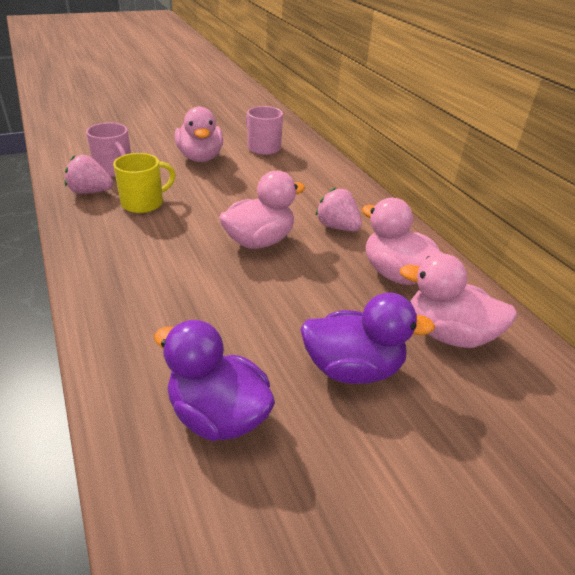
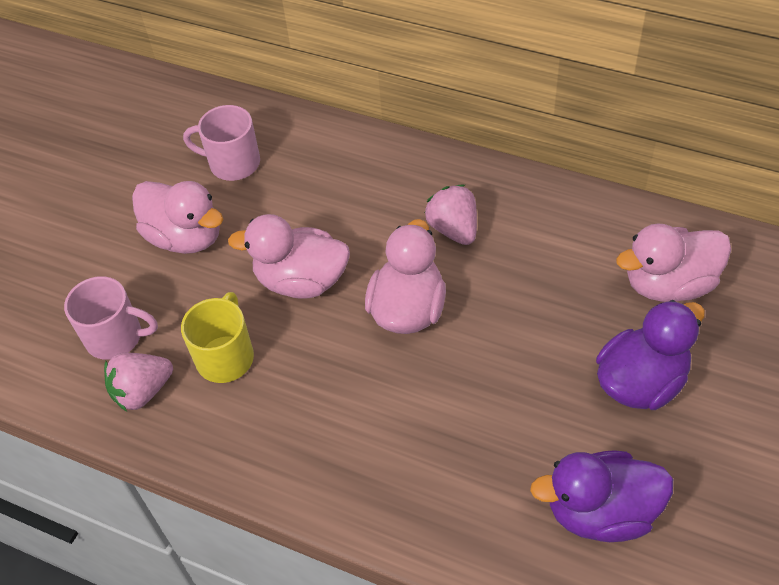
camera: 35 degrees left, 15 degrees up
pink strawberry [315,187,362,231] -> pink strawberry turned 60 degrees clockwise [425,185,477,245]
pink duck [362,198,444,285] -> pink duck moved to [228,214,350,299]

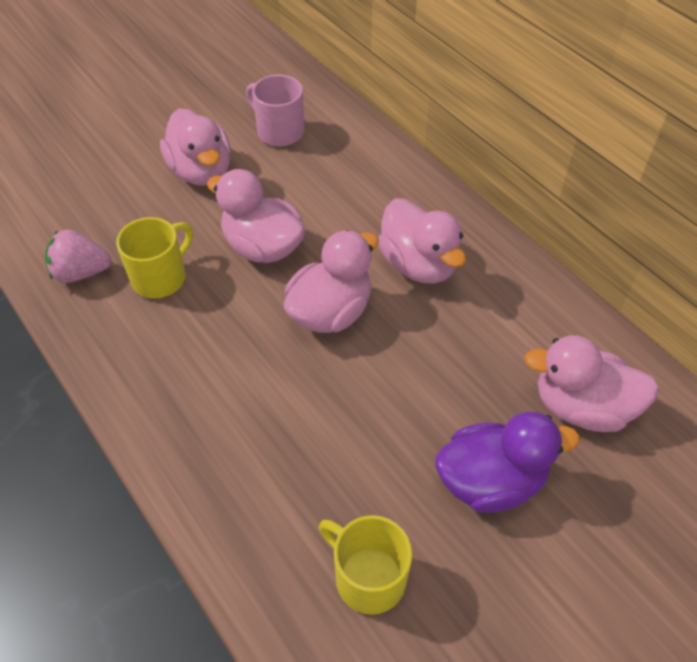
camera: 25 degrees right, 0 degrees up
pink mug [64,276,158,360] -> none
pink strawberry [425,185,477,245] -> pink duck [378,198,466,283]
purple duck [530,451,673,542] -> yellow mug [319,515,412,615]

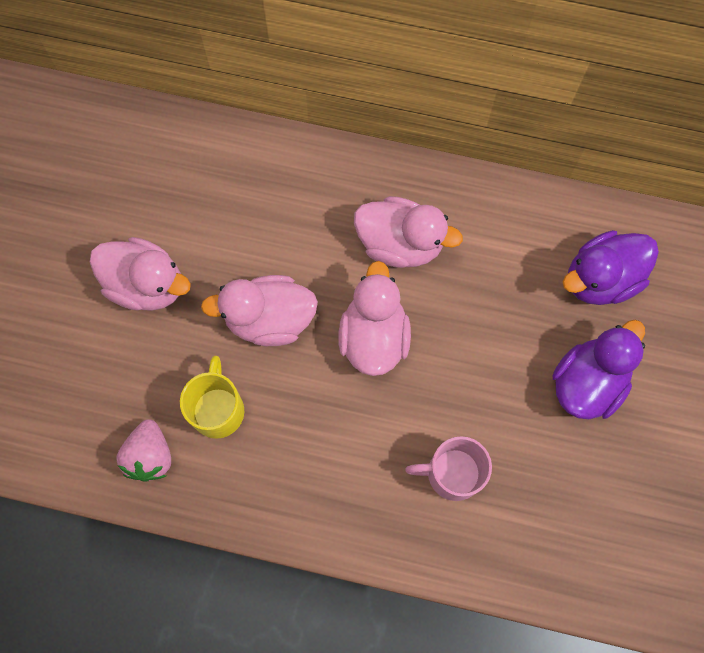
camera: 40 degrees left, 20 degrees up
pink strawberry [45,229,112,283] -> pink strawberry turned 45 degrees counterclockwise [116,419,171,481]
pink mug [246,74,304,147] -> pink mug moved to [405,436,492,501]
yellow mug [319,515,412,615] -> none
pink duck [524,335,659,432] -> purple duck [563,230,659,305]

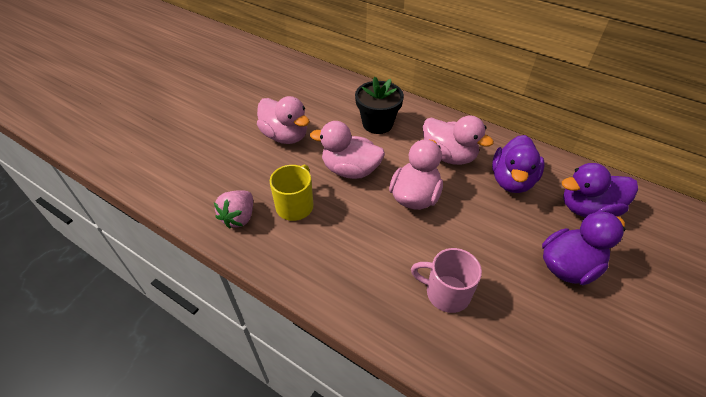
camera: 20 degrees right, 25 degrees down
none -> black flower pot [355,77,404,134]
none -> purple duck [492,135,544,193]

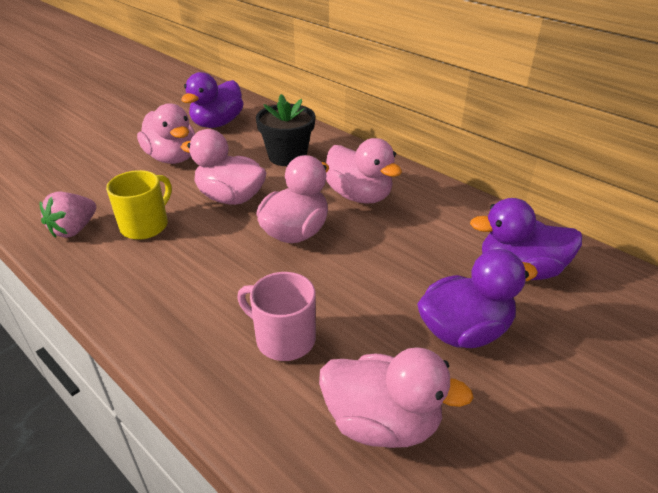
camera: 10 degrees right, 10 degrees down
purple duck [492,135,544,193] -> purple duck moved to [181,72,244,128]
none -> pink duck [319,347,474,448]

